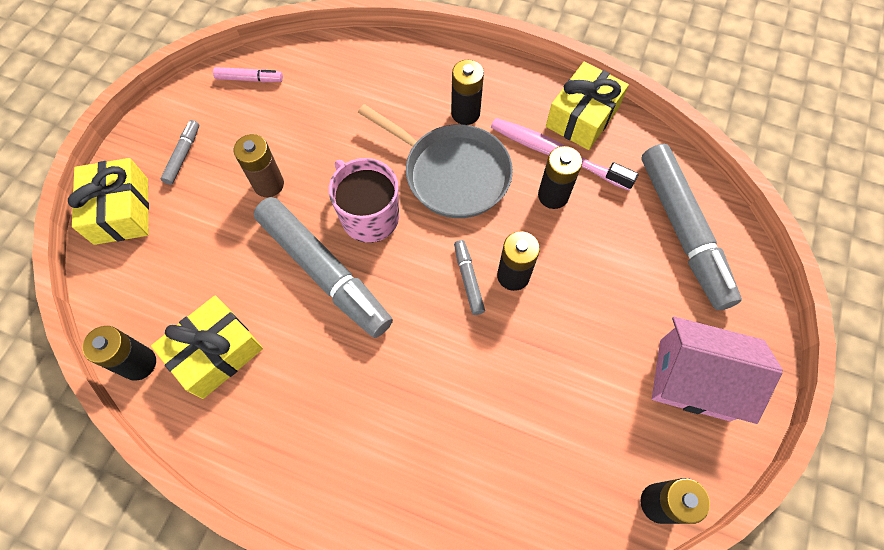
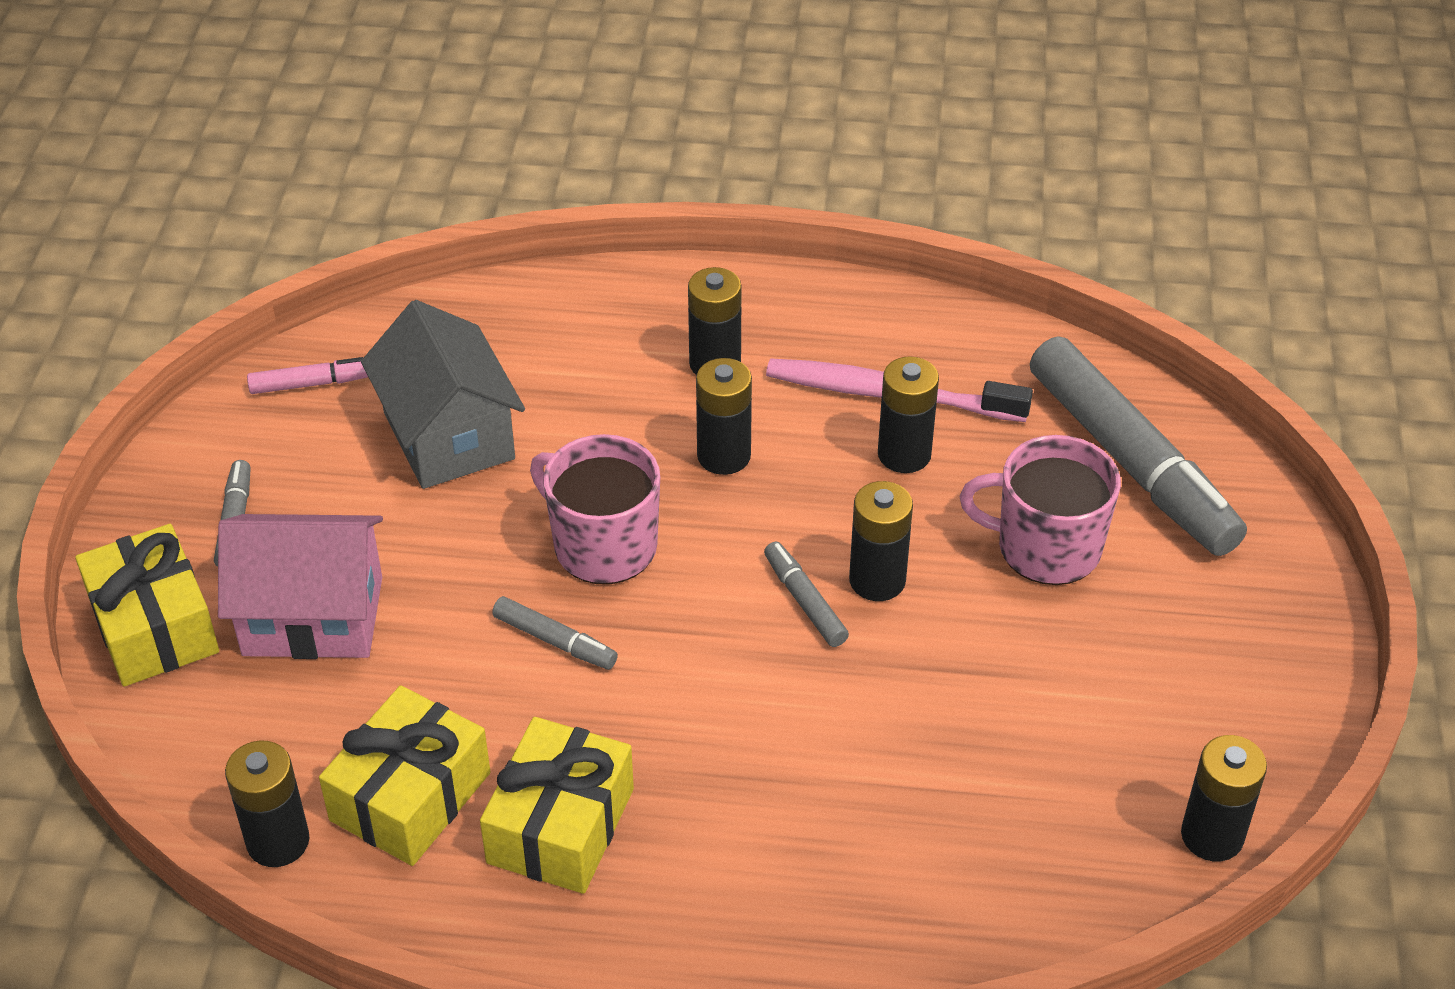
camera: 15 degrees left, 20 degrees down
brown battery [234,134,284,197] -> none
grey marker [254,197,393,338] -> grey marker [492,596,618,670], size x0.43
grey pan [358,104,513,218] -> black battery [696,358,752,475]
yellow gift [546,62,629,150] -> yellow gift moved to [480,717,634,894]
pink house [652,317,783,424] -> pink house moved to [218,514,383,659]
none -> grey house [361,300,525,489]
none -> pink mug [960,435,1121,585]

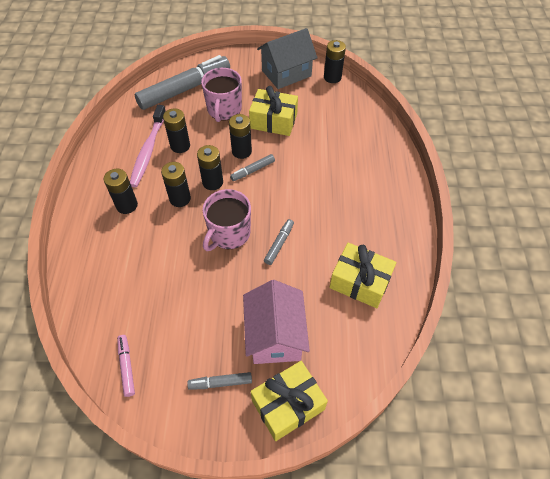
camera: 95 degrees left, 10 degrees up
black battery [225,741,309,867] -> black battery moved to [197,145,223,190]
grey house [361,300,525,489] -> grey house moved to [257,28,317,89]
yellow gift [480,717,634,894] -> yellow gift moved to [249,86,298,136]

